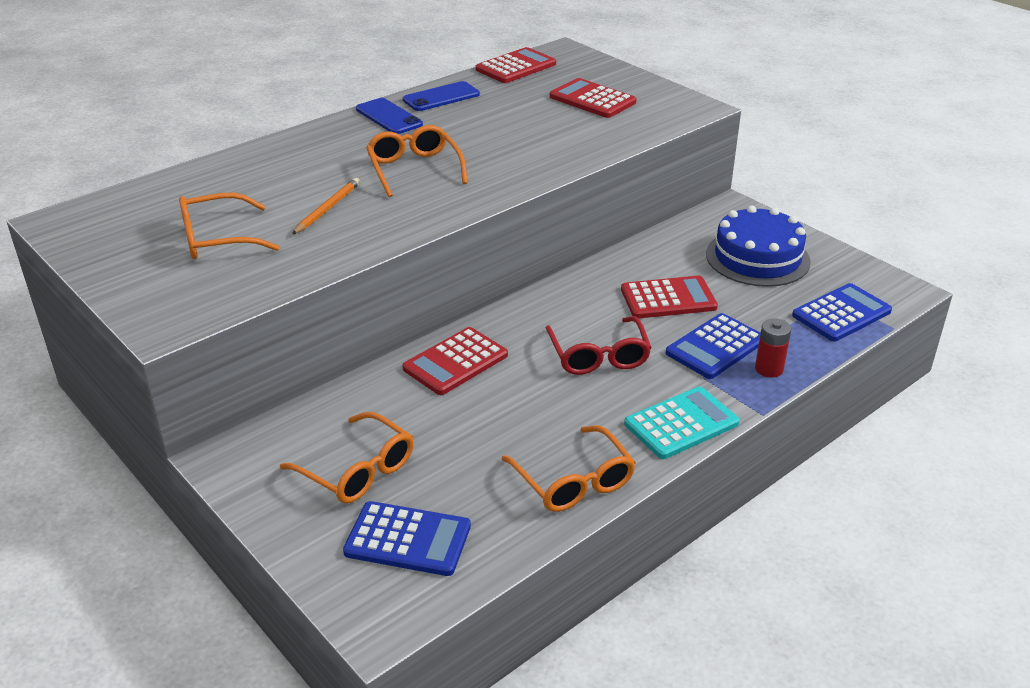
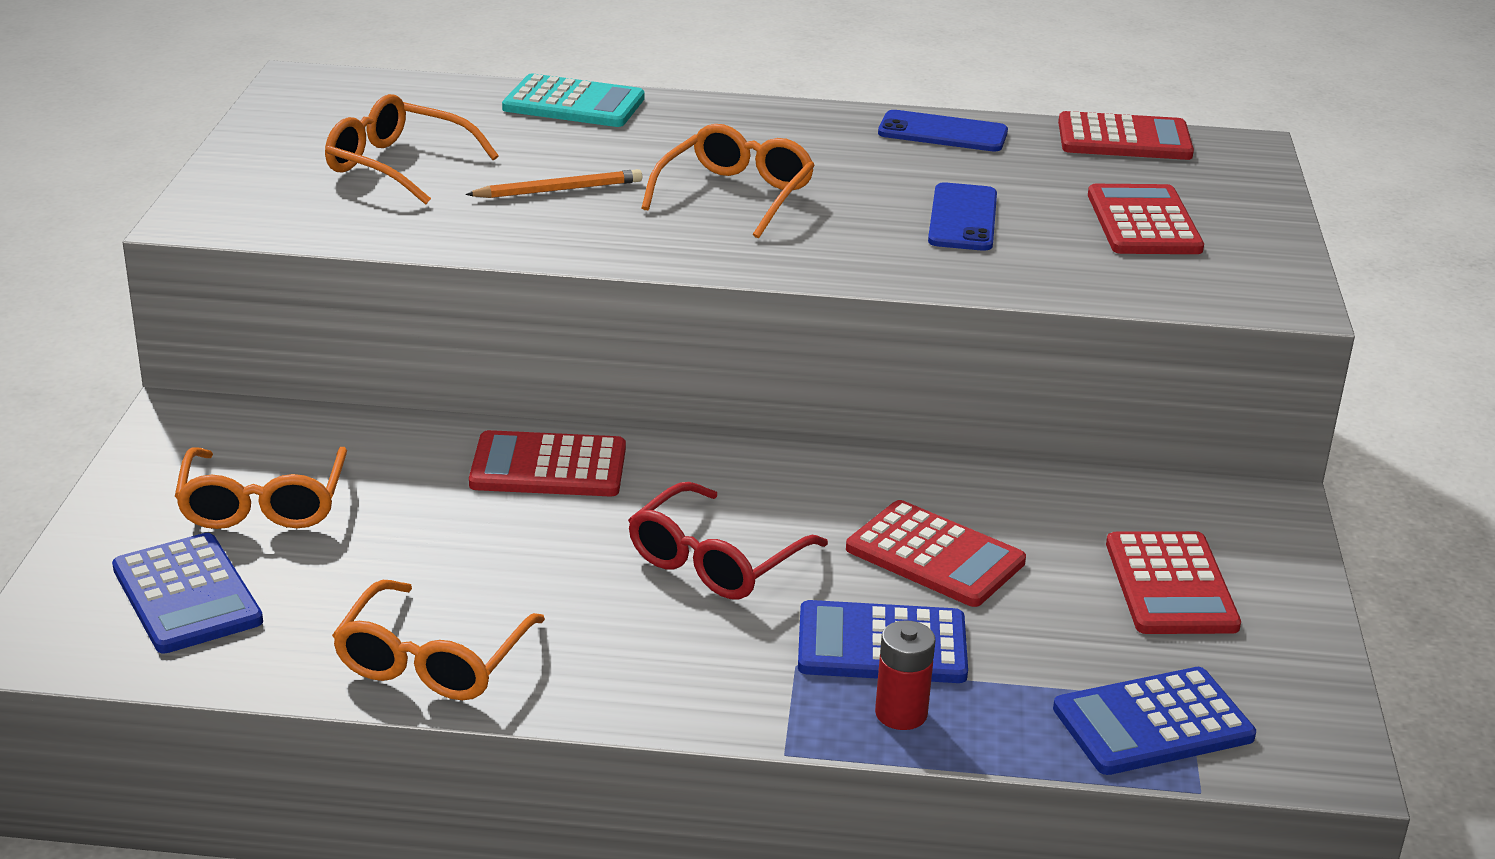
camera: 45 degrees right, 5 degrees down
blue phone [356,98,423,134] -> blue phone moved to [928,182,997,251]
turquoise calculator [624,387,740,459] -> turquoise calculator moved to [502,74,645,127]
blue cake [706,205,811,287] -> red calculator [1106,531,1241,634]
blue calculator [792,283,892,342] -> blue calculator turned 150 degrees clockwise [1053,667,1256,775]

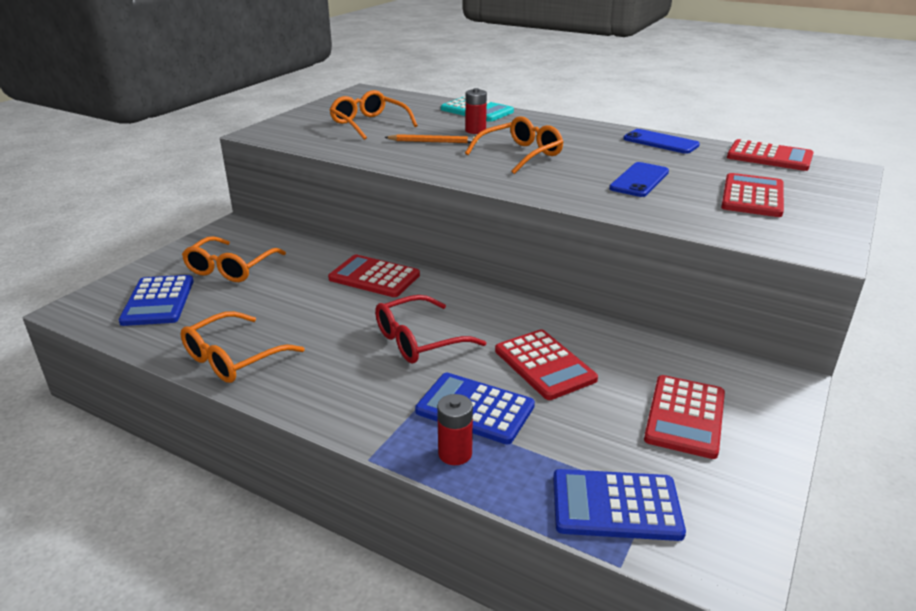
camera: 25 degrees right, 0 degrees up
none -> red battery [465,88,487,134]

